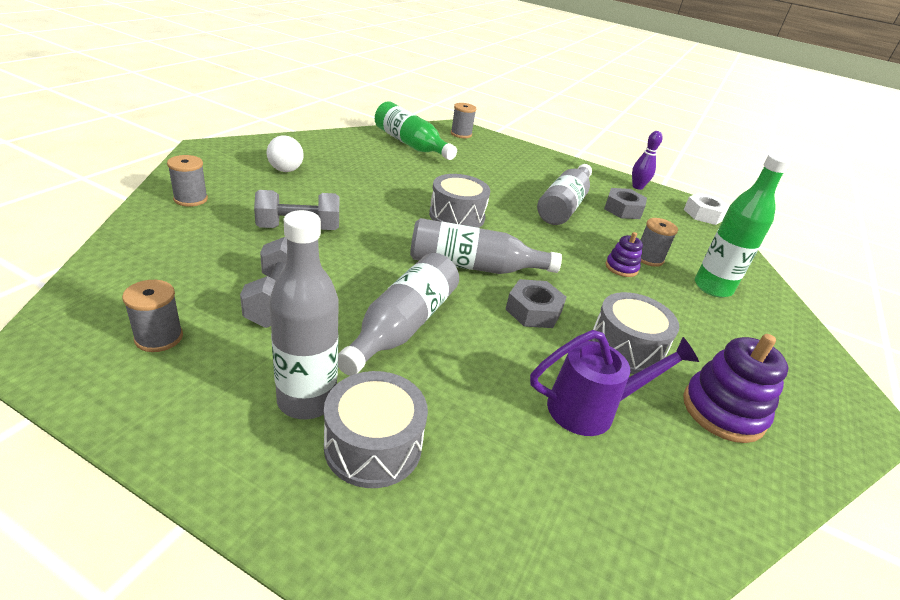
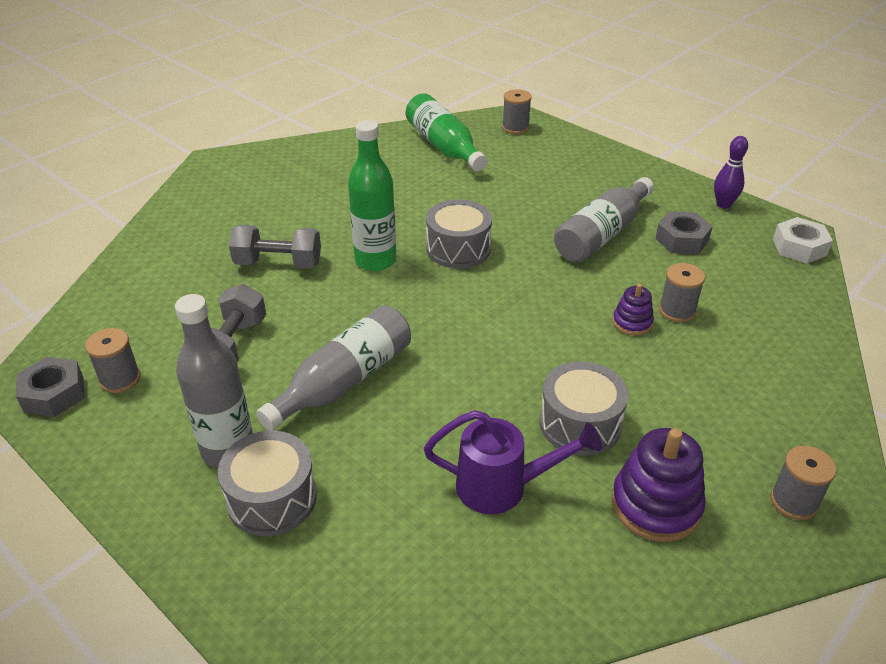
camera: 20 degrees right, 5 degrees up
grey spool [167,155,208,207] -> grey spool moved to [770,446,837,520]
white light bulb [266,135,304,172] -> none
grey bottle [410,218,562,274] -> none
grey nut [505,279,566,328] -> grey nut moved to [16,357,85,417]
green bottle [695,154,791,297] -> green bottle moved to [348,120,397,271]

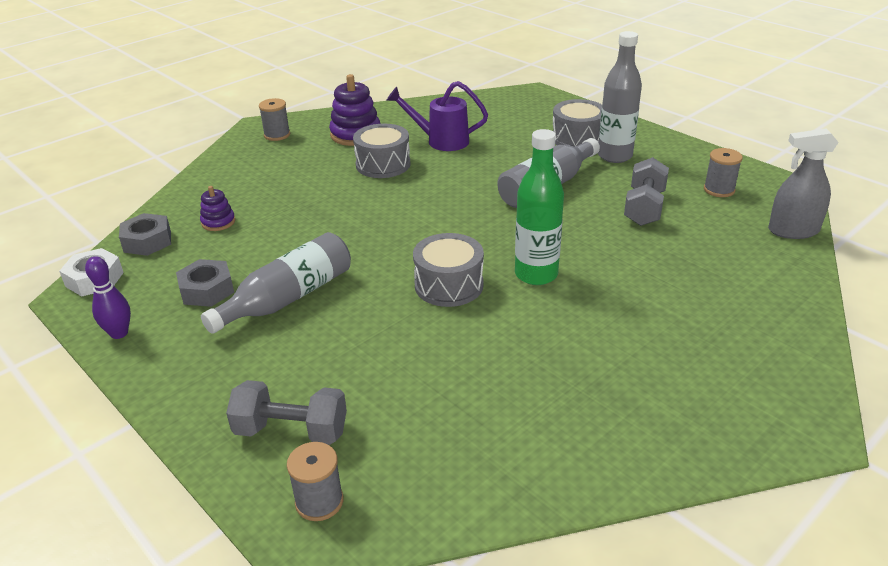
camera: 175 degrees left, 5 degrees down
grey nut [16,357,85,417] -> grey nut moved to [119,213,171,256]
grey dumbbell [229,225,321,269] -> grey dumbbell moved to [226,380,347,445]
green bottle [406,94,488,171] -> none
purple stacking toy [613,283,654,335] -> purple stacking toy moved to [200,186,235,231]
grey spool [659,263,705,323] -> none
none -> grey spray bottle [768,128,839,239]

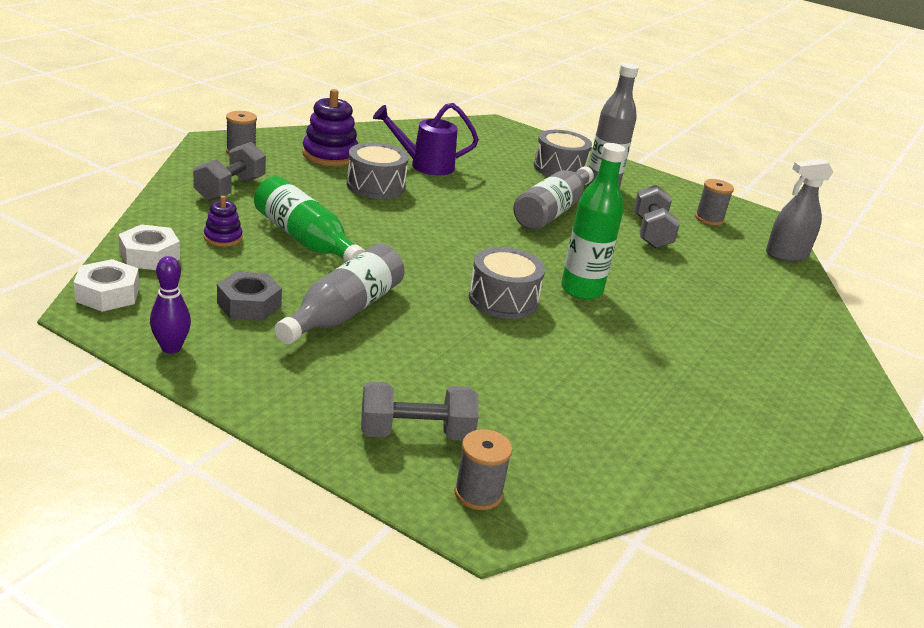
camera: 20 degrees left, 5 degrees down
grey nut [119,213,171,256] -> white nut [118,224,180,270]
none -> grey dumbbell [193,142,266,201]
none -> green bottle [254,176,365,263]

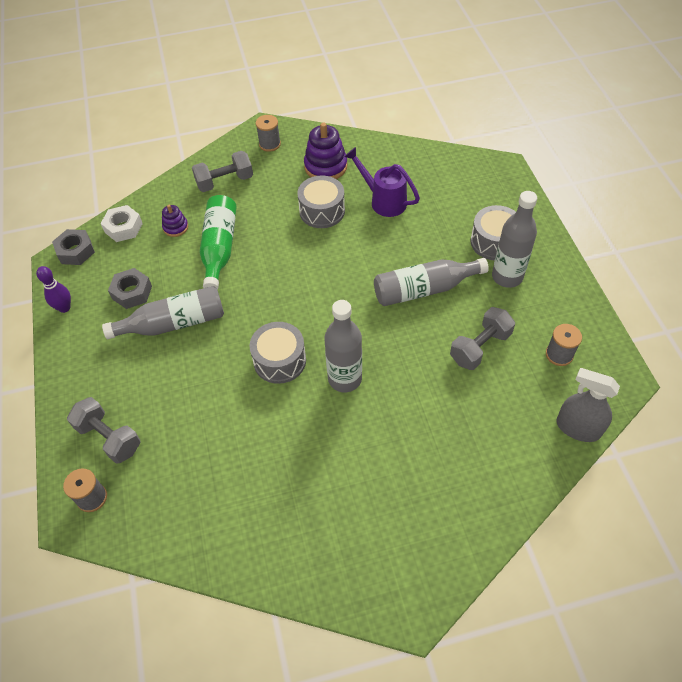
camera: 50 degrees right, 25 degrees up
white nut [73,259,139,312] -> grey nut [52,229,95,265]
green bottle [561,143,626,300] -> grey bottle [324,300,362,392]

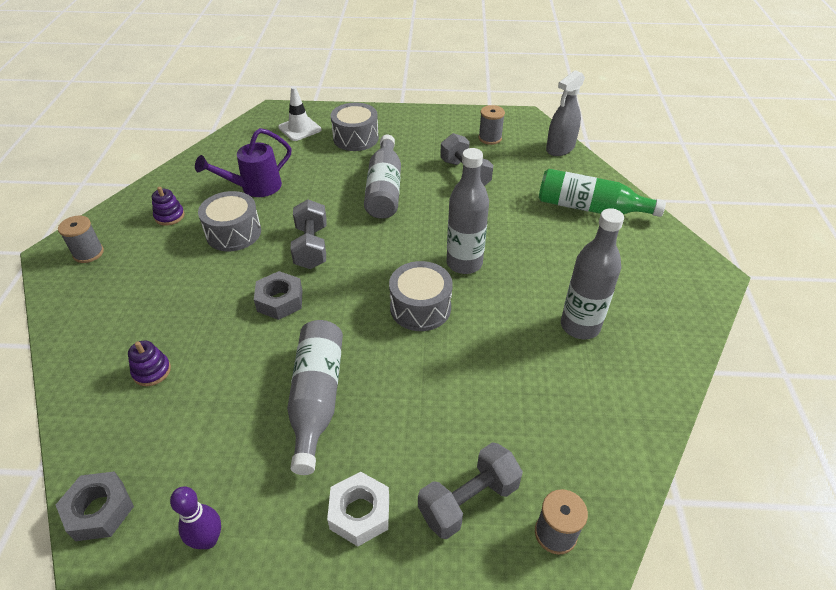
camera: 75 degrees left, 10 degrees down
white nut [101,205,143,242] -> white nut moved to [327,472,389,546]
grey nut [108,268,152,309] -> grey nut moved to [254,271,303,320]
grey dumbbell [192,151,253,192] -> grey dumbbell moved to [290,199,327,269]
green bottle [200,195,237,290] -> green bottle moved to [539,169,666,217]
purple stacking toy [304,123,347,179] -> purple stacking toy [152,187,185,226], size x0.55
grey bottle [492,191,537,288] -> grey bottle moved to [561,208,624,339]
none -> white traffic cone [278,86,322,141]

